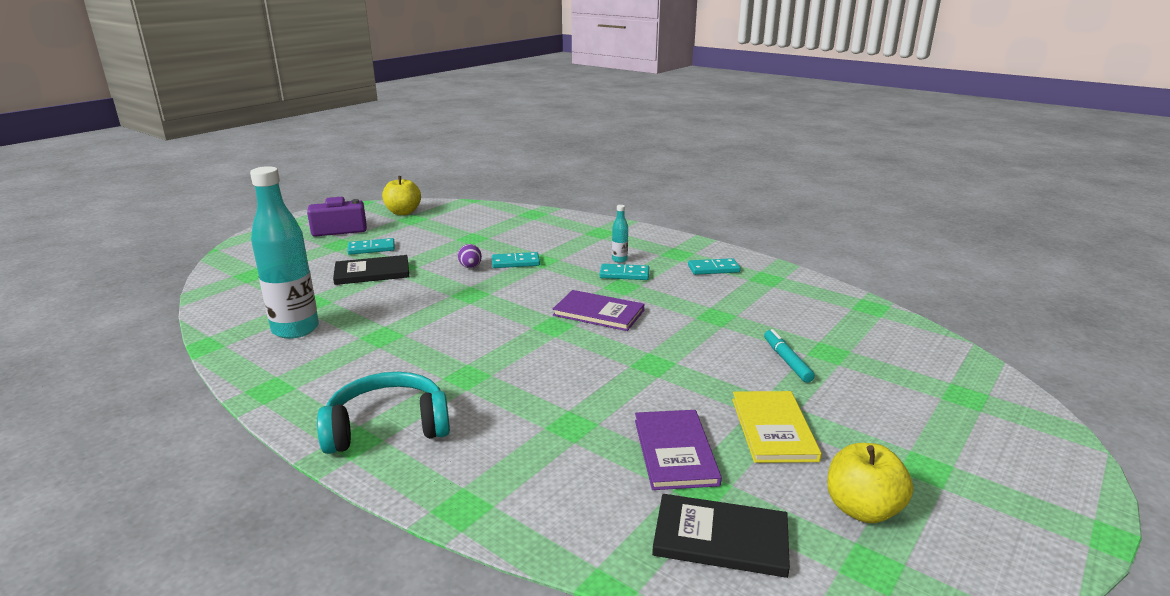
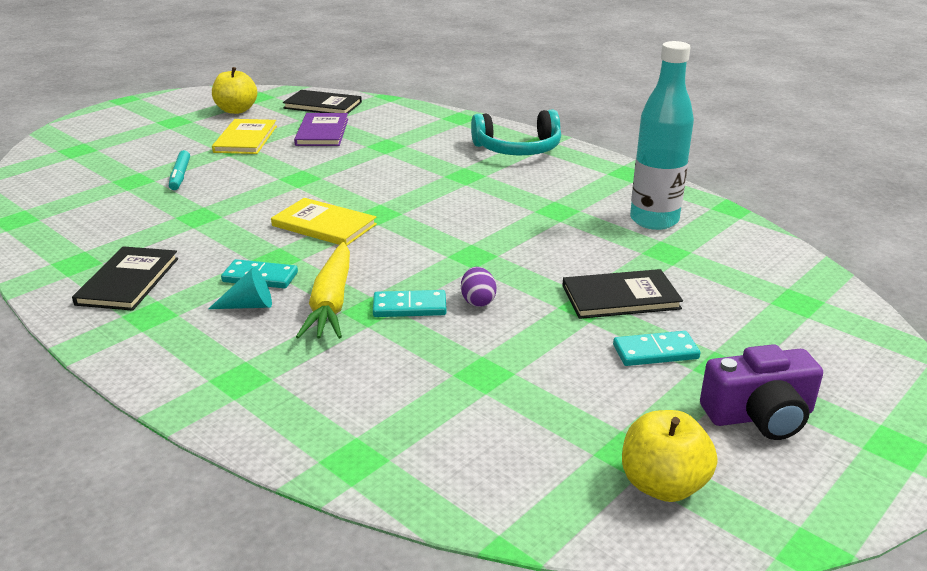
camera: 175 degrees left, 5 degrees up
purple book [553,290,644,331] -> yellow book [271,198,377,246]
turquoise bottle [612,205,628,263] -> turquoise cone [208,267,272,309]
turquoise domino [688,258,741,275] -> black book [72,246,178,311]
none -> yellow carrot [296,242,350,339]

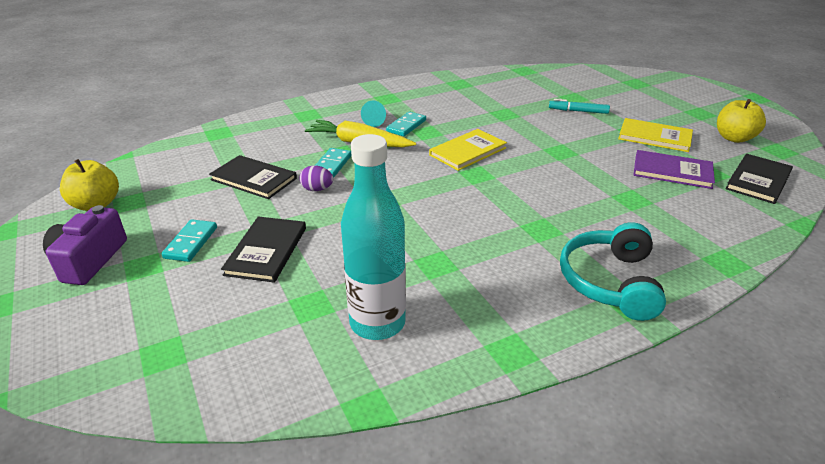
camera: 110 degrees right, 5 degrees up
black book [72,246,178,311] -> black book moved to [209,155,297,199]

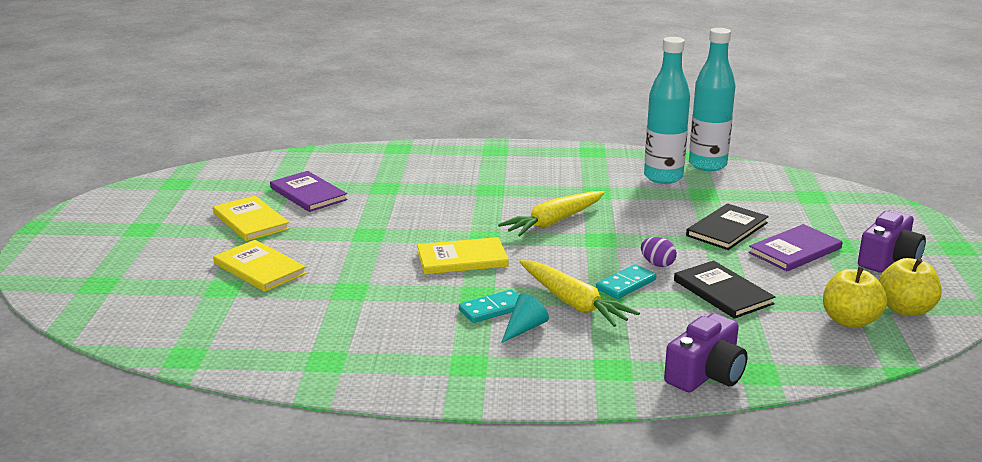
camera: 150 degrees left, 10 degrees down
turquoise domino [162,219,217,262] -> purple book [748,224,843,271]
turquoise marker [549,99,610,114] -> yellow book [213,240,307,292]
turquoise headphones [560,222,666,321] -> none
yellow apple [717,99,766,143] -> yellow apple moved to [823,267,887,328]
black book [725,154,793,204] -> none
none -> yellow carrot [498,191,604,236]
none -> purple camera [664,313,748,392]
none -> turquoise bottle [689,28,735,171]

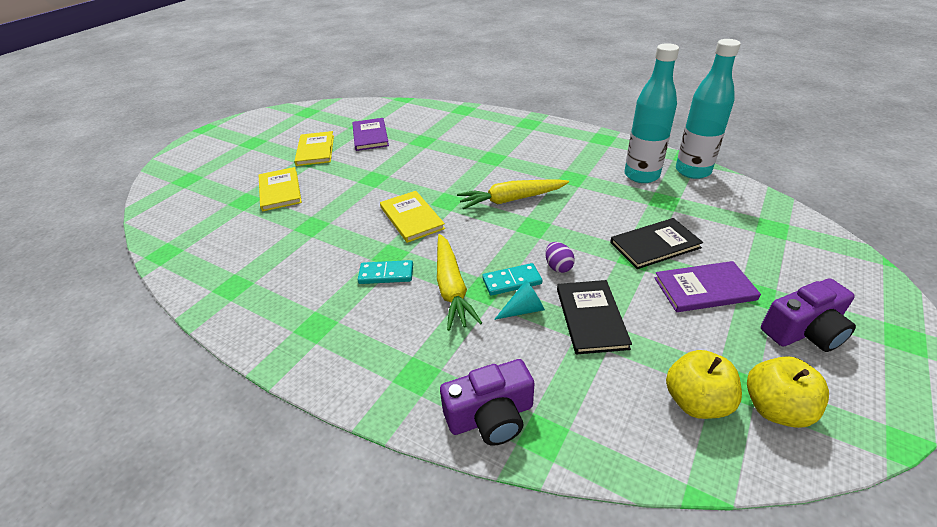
camera: 30 degrees right, 15 degrees up
yellow book [417,237,509,274] -> yellow book turned 45 degrees clockwise [380,191,445,243]
turquoise cone [501,293,549,343] -> turquoise cone moved to [494,280,545,320]

